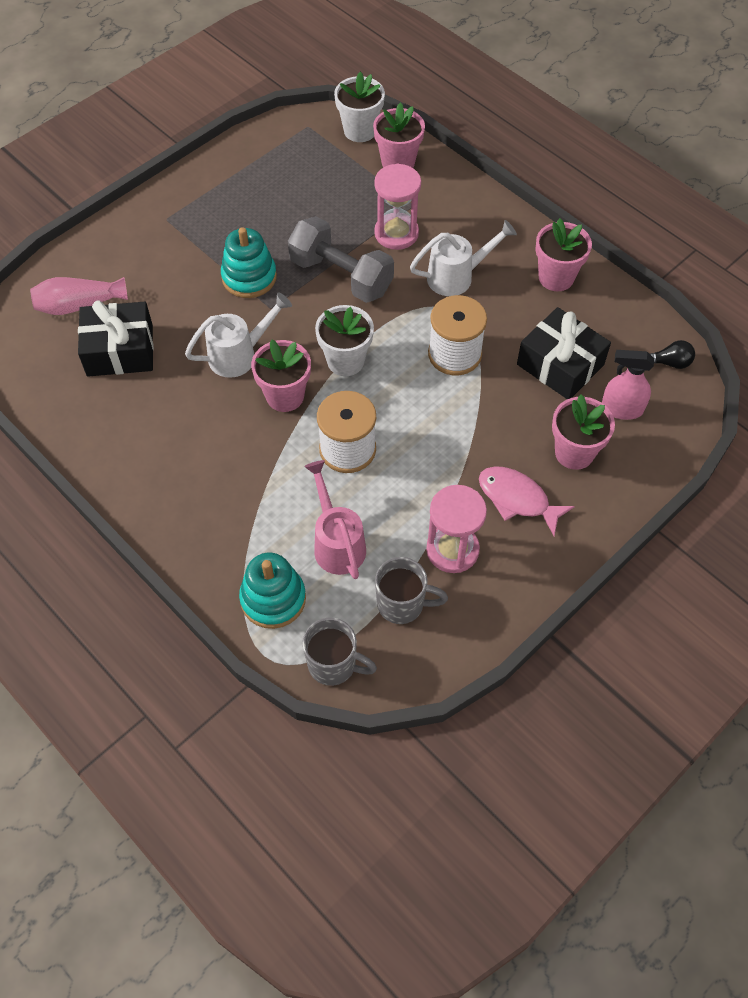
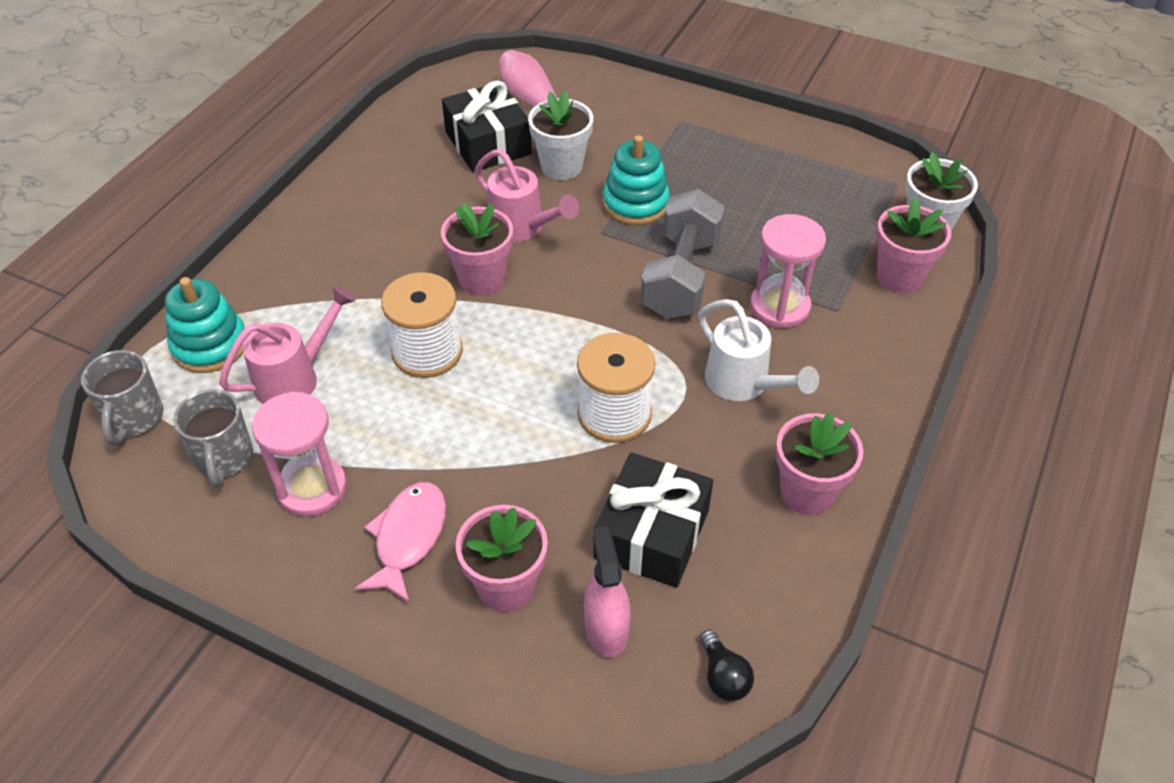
camera: 70 degrees right, 10 degrees down
white watering can [185,292,292,378] -> pink watering can [475,149,579,242]
white flower pot [315,305,374,376] -> white flower pot moved to [528,91,593,180]

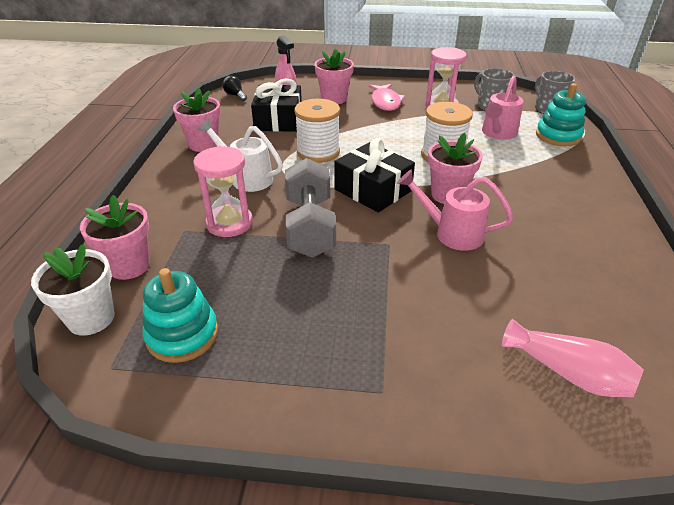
camera: 160 degrees right, 10 degrees down
black gift [442,81,532,172] -> black gift moved to [334,138,415,213]
white flower pot [528,91,593,180] -> none
turquoise stacking toy [603,135,670,225] -> turquoise stacking toy moved to [143,268,218,363]

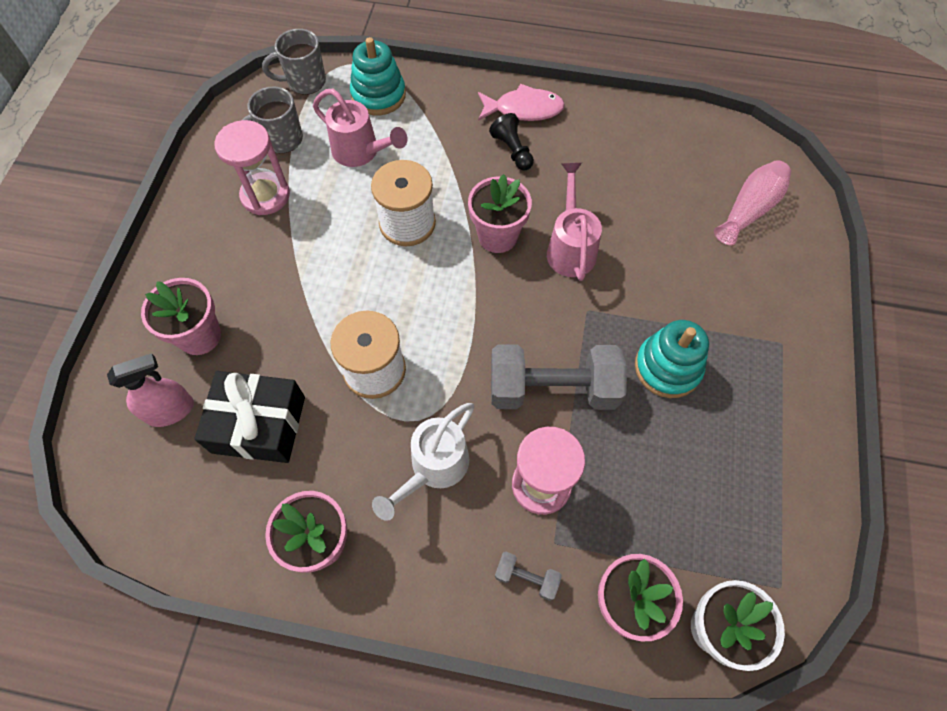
camera: 85 degrees left, 25 degrees up
turquoise stacking toy [143,268,218,363] -> turquoise stacking toy moved to [635,320,709,398]
black light bulb [222,76,247,101] -> none
black gift [334,138,415,213] -> none
pink fish [368,84,405,111] -> pink fish moved to [478,84,565,121]
pink watering can [397,170,513,251] -> pink watering can turned 150 degrees clockwise [547,163,602,281]
none -> black pawn [489,113,534,171]
none -> grey dumbbell [495,552,562,601]

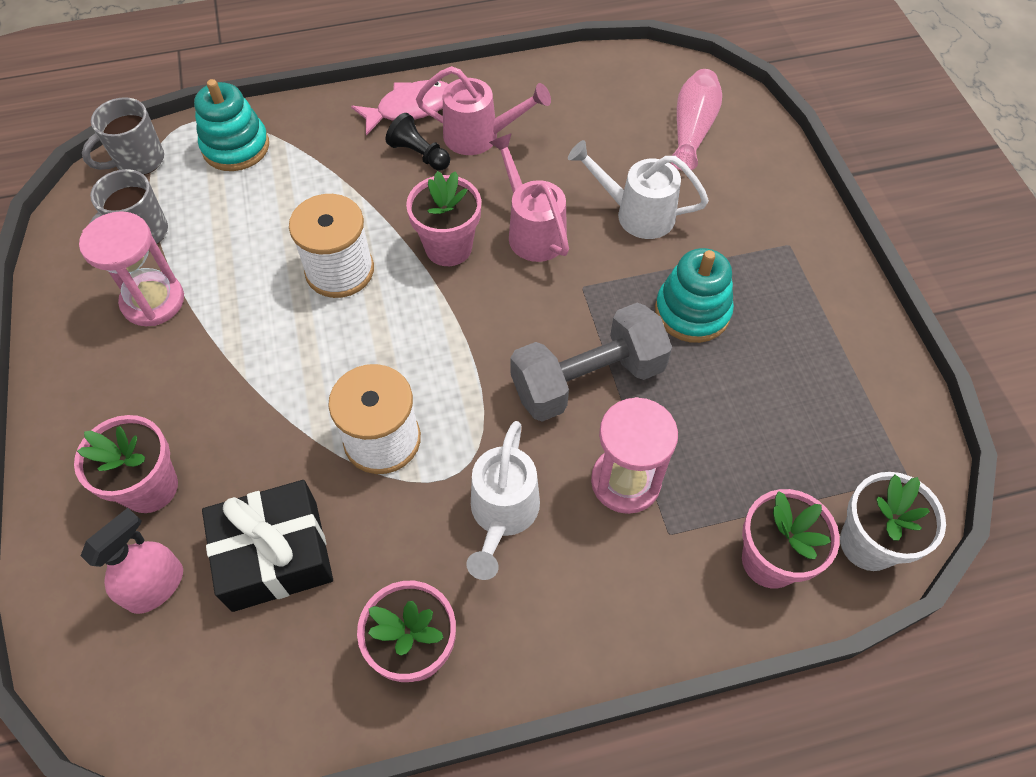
camera: 25 degrees left, 5 degrees down
pink watering can [313,89,408,167] -> pink watering can moved to [416,66,551,155]
grey dumbbell [495,552,562,601] -> none
none -> white watering can [568,140,709,239]

